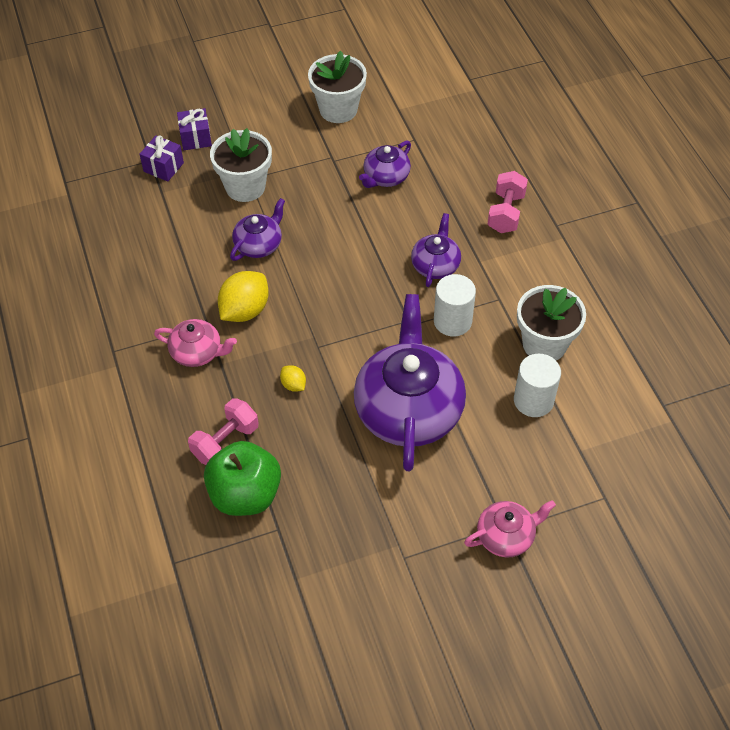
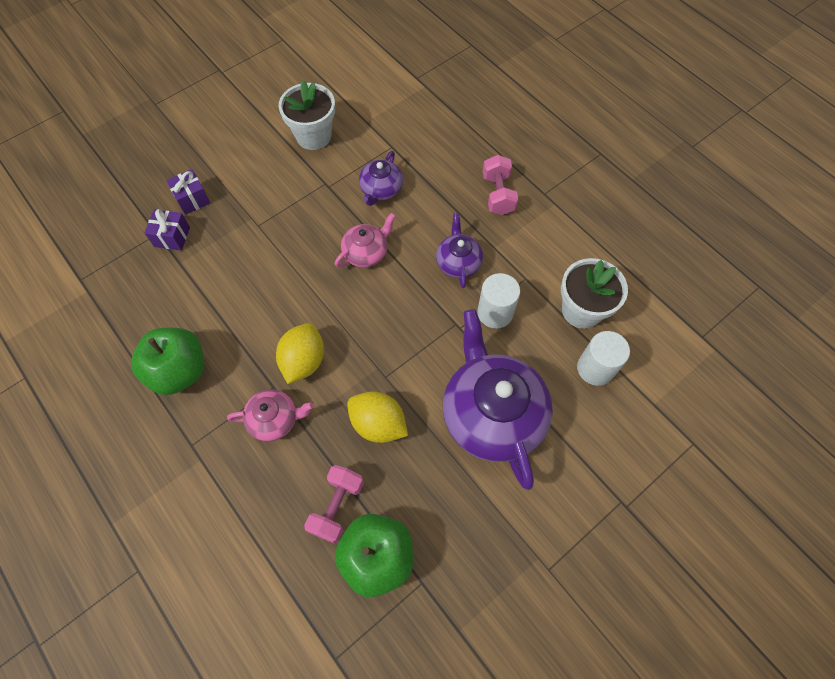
camera: 20 degrees left, 10 degrees up
white flower pot [210,128,272,202] -> none
purple teapot [230,198,285,261] -> none
yellow lemon [280,365,306,392] -> yellow lemon [347,391,408,443], size x2.01
pink teapot [464,500,556,557] -> pink teapot moved to [335,213,396,267]
none -> green apple [131,328,204,395]

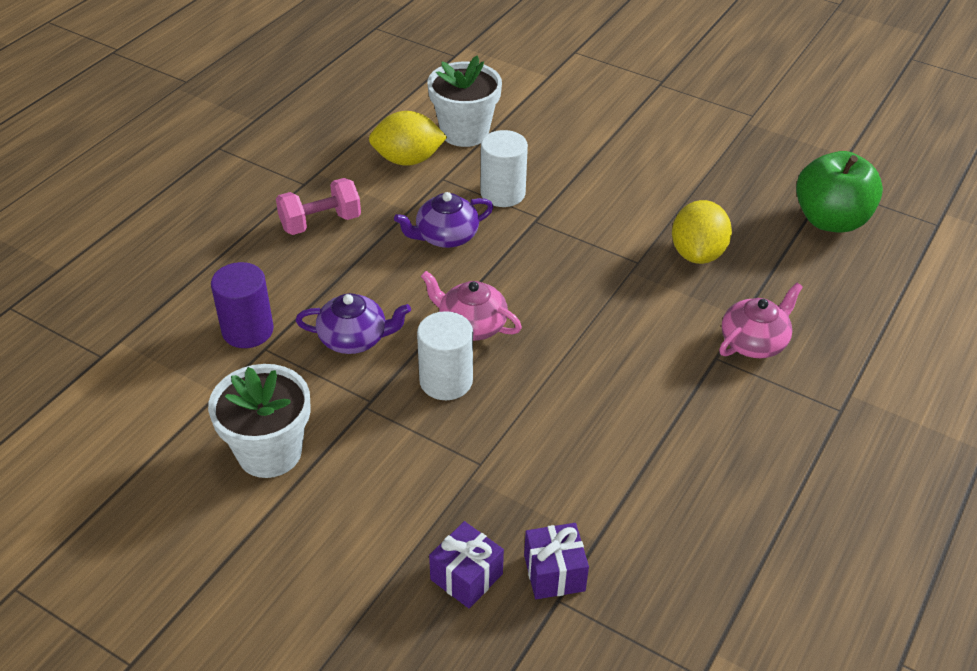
camera: 110 degrees left, 20 degrees down
green apple [131,328,204,395] -> none
pink teapot [227,390,314,441] -> pink teapot turned 75 degrees clockwise [719,283,803,358]
yellow lemon [276,323,324,384] -> yellow lemon moved to [369,111,447,166]
pink dumbbell [304,465,364,544] -> none
purple teapot [443,309,553,490] -> none
white cylinder [577,331,630,386] -> white cylinder moved to [417,311,473,400]
none -> purple cylinder [211,262,274,348]

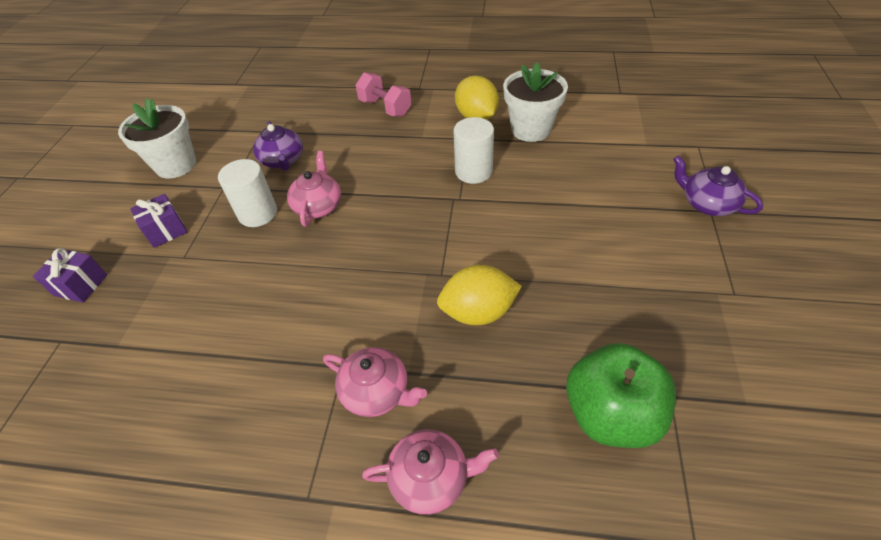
camera: 70 degrees right, 5 degrees up
purple cylinder [211,262,274,348] -> none
purple teapot [394,192,493,248] -> purple teapot moved to [673,155,763,216]
purple gift [524,523,589,599] -> purple gift moved to [130,194,187,248]
none -> pink teapot [362,429,499,515]

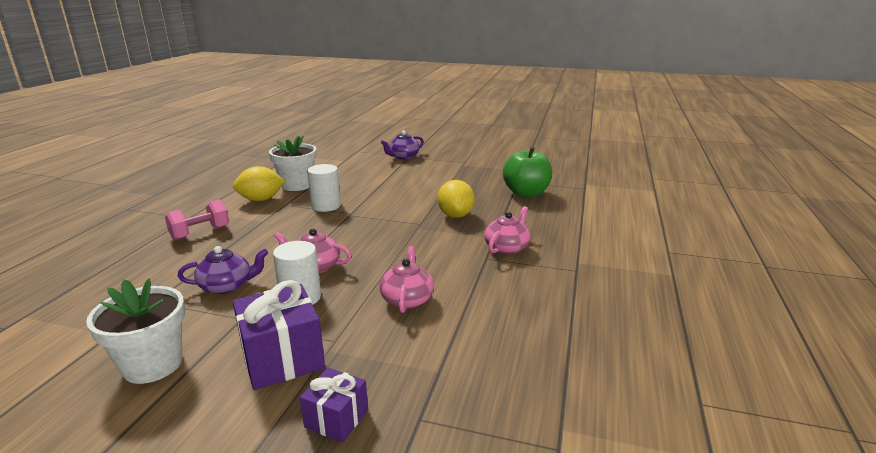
camera: 85 degrees left, 25 degrees down
purple gift [130,194,187,248] -> purple gift [233,280,325,390], size x1.72
pink teapot [362,429,499,515] -> pink teapot moved to [379,246,434,313]

